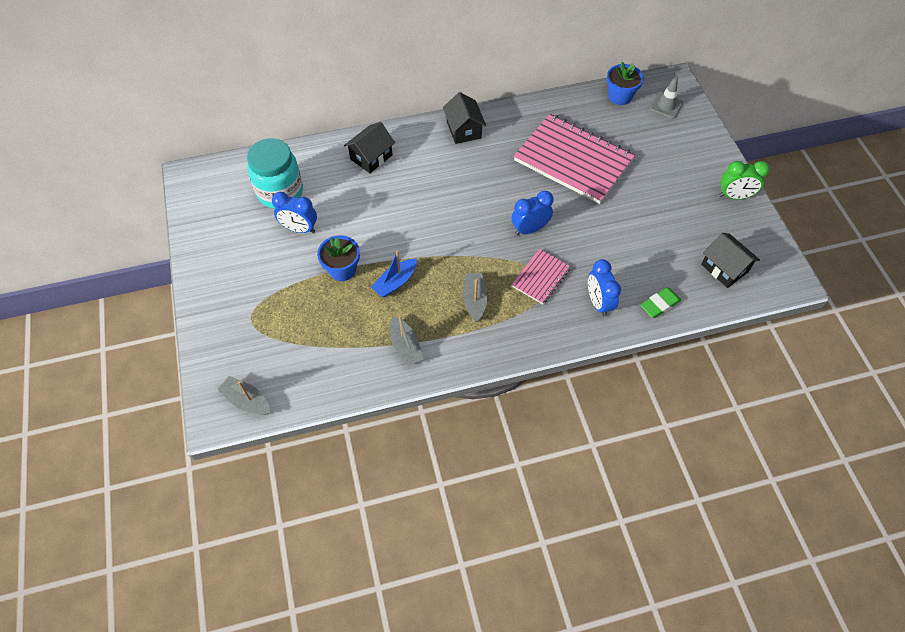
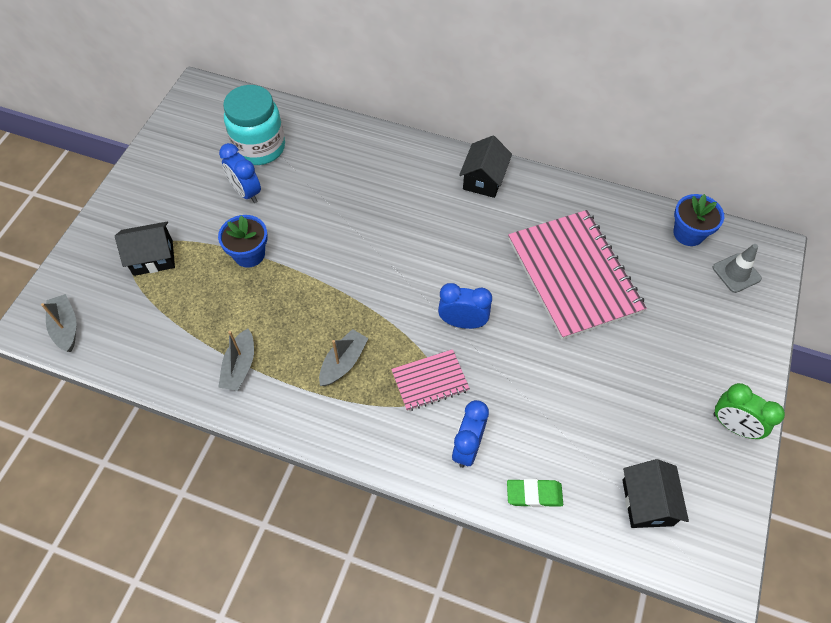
camera: 35 degrees right, 0 degrees up
black house [344,122,395,173] -> black house moved to [115,222,175,276]
blue boat [371,251,417,297] -> none

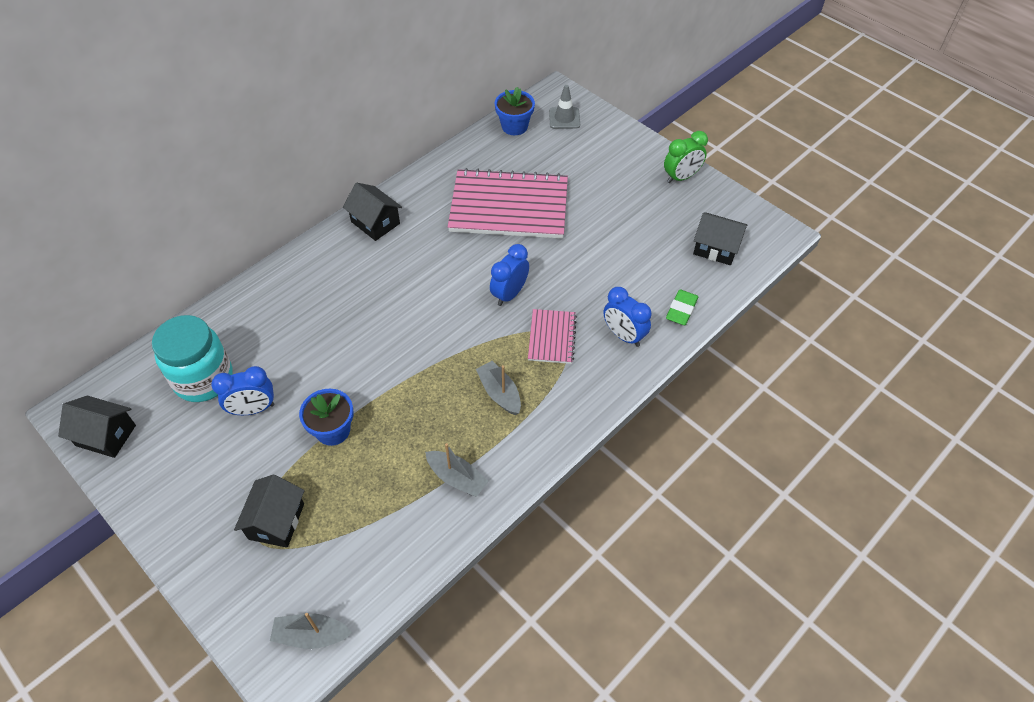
camera: 65 degrees left, 5 degrees down
none -> black house [58,396,136,458]

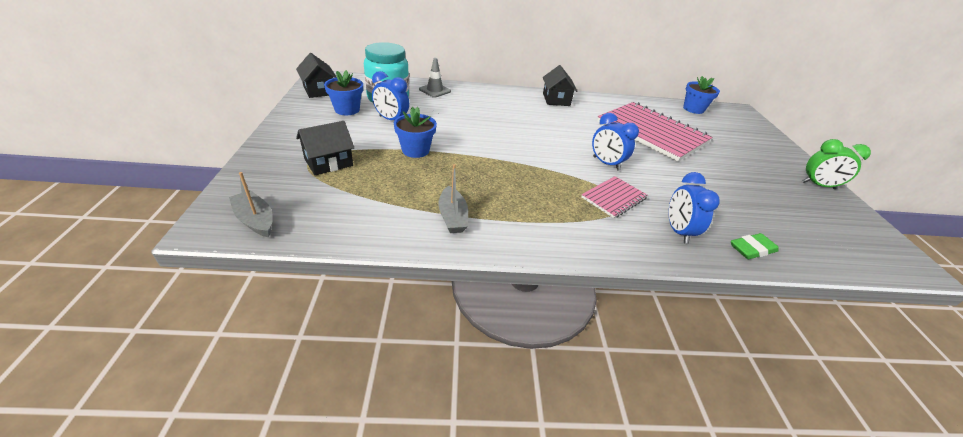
camera: 40 degrees right, 15 degrees down
grey boat [476,361,521,415] -> none
blue clock [490,244,529,306] -> blue clock turned 120 degrees counterclockwise [592,113,639,171]
grey traffic cone [549,85,580,129] -> grey traffic cone moved to [419,58,451,97]
black house [693,212,747,265] -> none
none -> blue flower pot [324,70,363,115]

